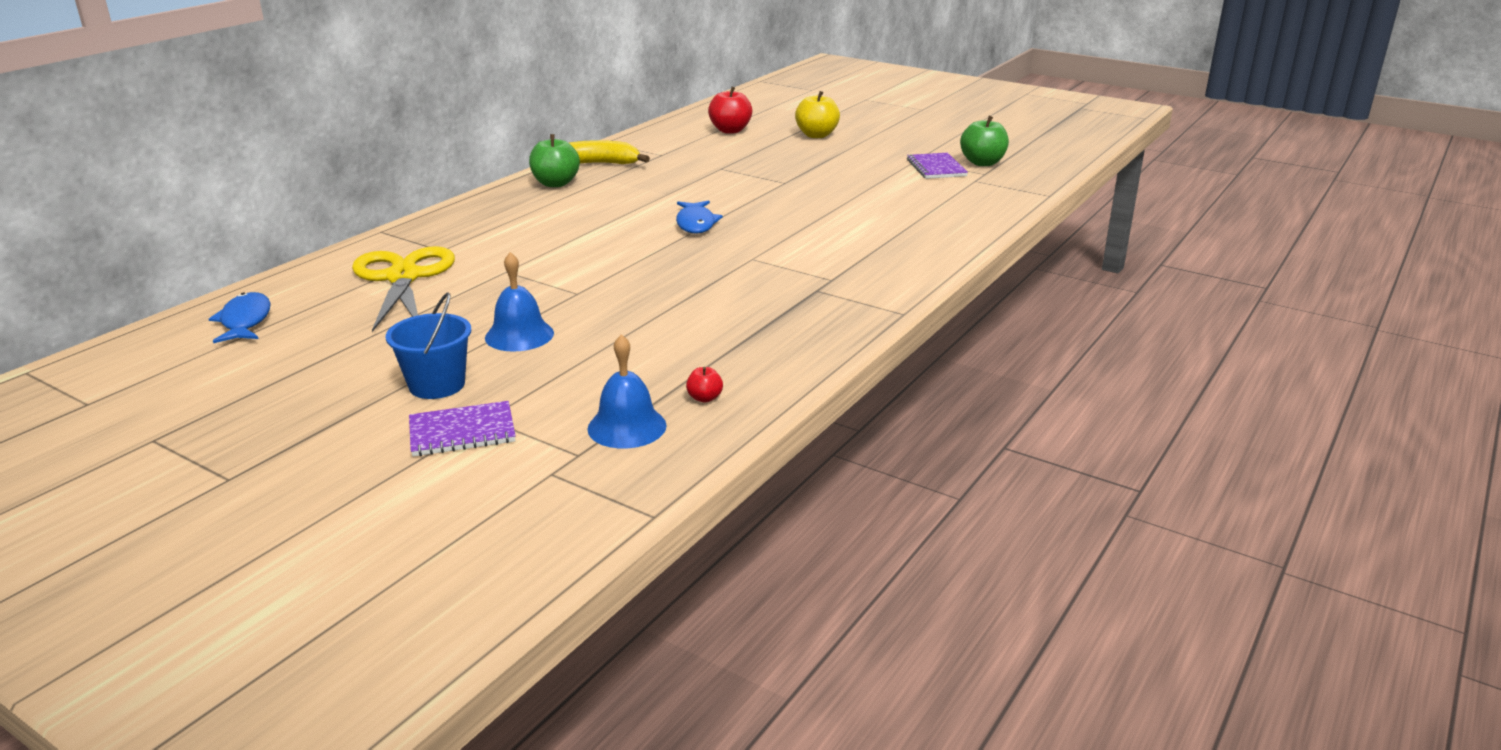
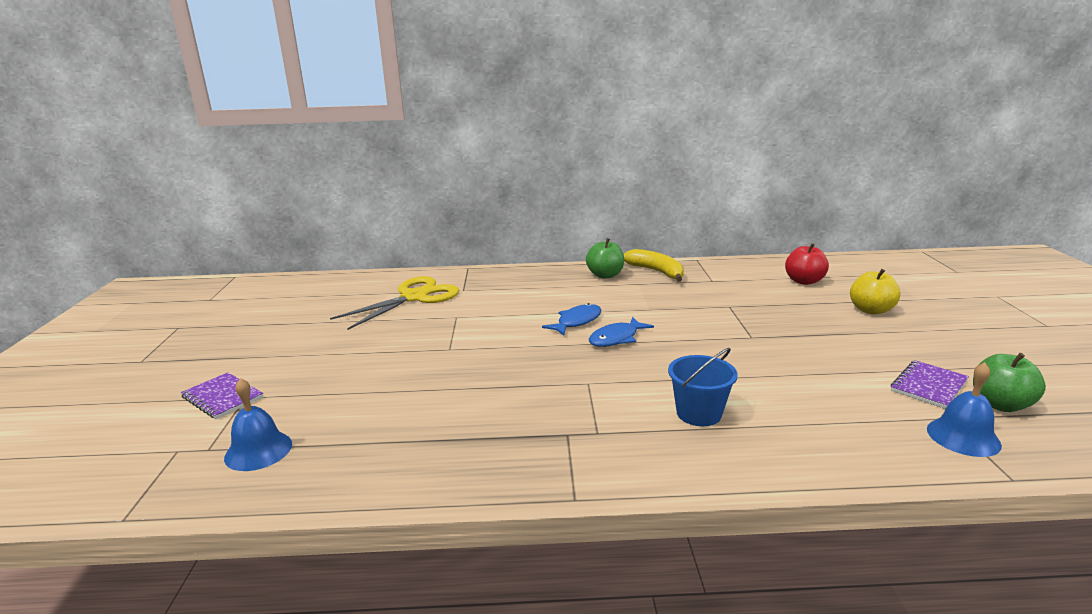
camera: 55 degrees right, 5 degrees down
blue fish [209,292,271,343] -> blue fish moved to [542,303,601,336]
blue bucket [386,292,472,399] -> blue bucket moved to [668,348,738,426]
blue bell [485,252,554,352] -> blue bell moved to [927,362,1002,457]
red apple [686,367,723,403] -> none

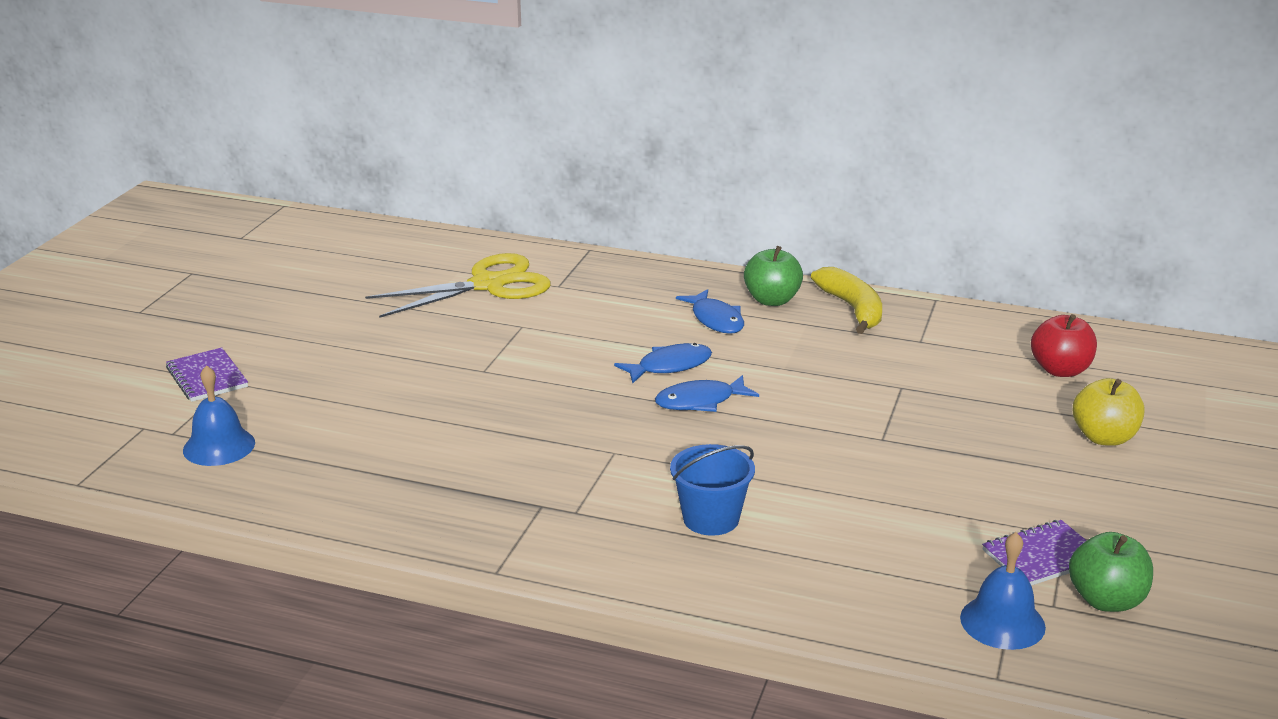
camera: 20 degrees right, 5 degrees up
none -> blue fish [676,289,744,334]

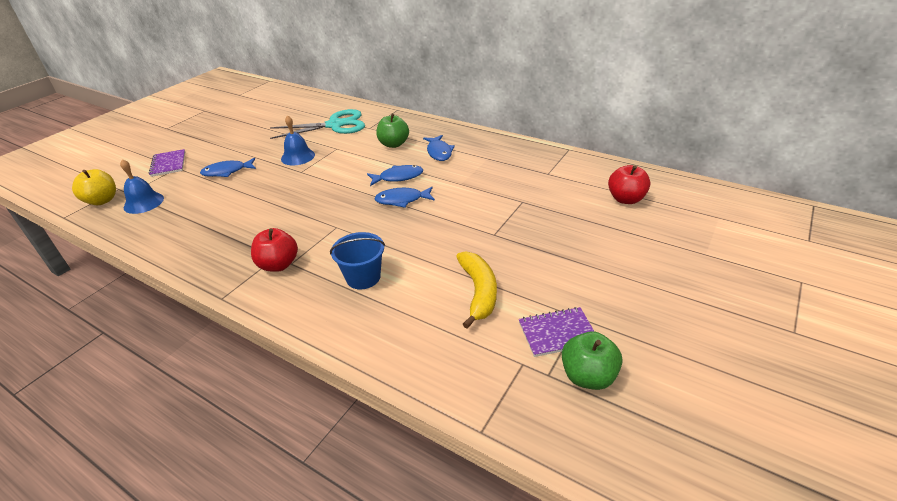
camera: 15 degrees right, 10 degrees up
yellow scissors [365,253,551,318] -> turquoise scissors [270,109,365,139]
green apple [744,246,803,306] -> green apple moved to [376,114,409,148]
yellow banana [811,267,882,334] -> yellow banana moved to [456,251,497,329]
blue bell [960,532,1046,650] -> blue bell moved to [281,115,315,165]
yellow apple [1073,378,1144,446] -> yellow apple moved to [72,169,116,205]
none -> blue fish [200,158,256,177]
none -> red apple [251,228,298,272]

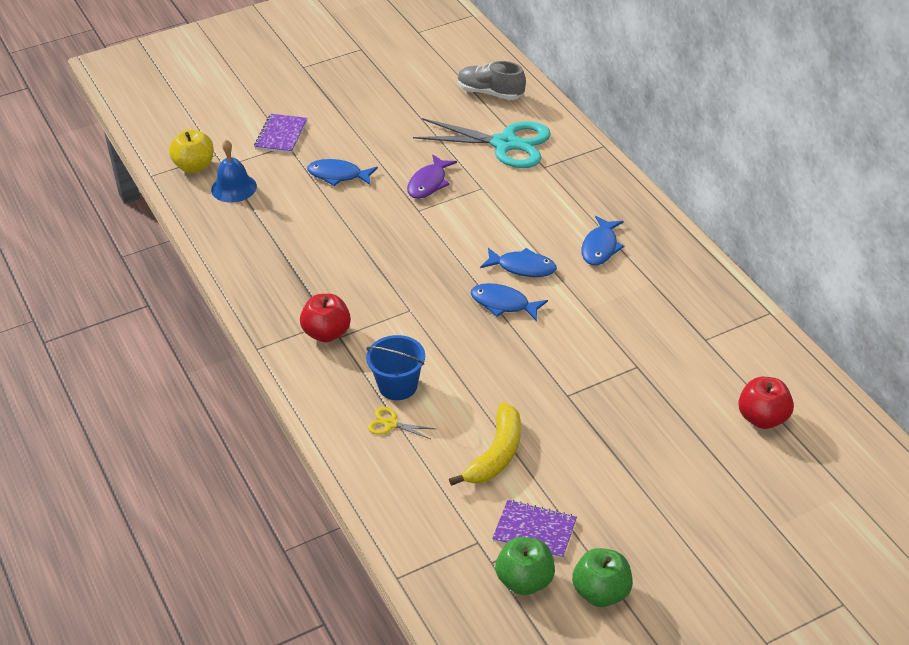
camera: 30 degrees right, 5 degrees up
blue bell [281,115,315,165] -> purple fish [407,154,457,199]
green apple [376,114,409,148] -> green apple moved to [572,548,633,607]
none -> yellow scissors [367,407,435,439]
none -> grey shoe [457,61,526,100]

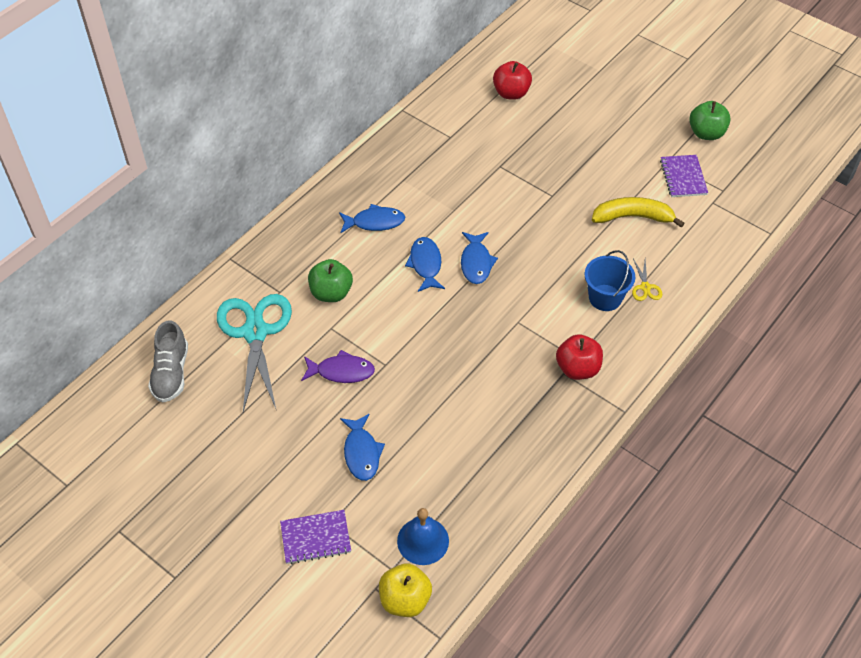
camera: 115 degrees left, 10 degrees up
green apple [495,537,555,595] -> green apple moved to [308,259,353,302]

